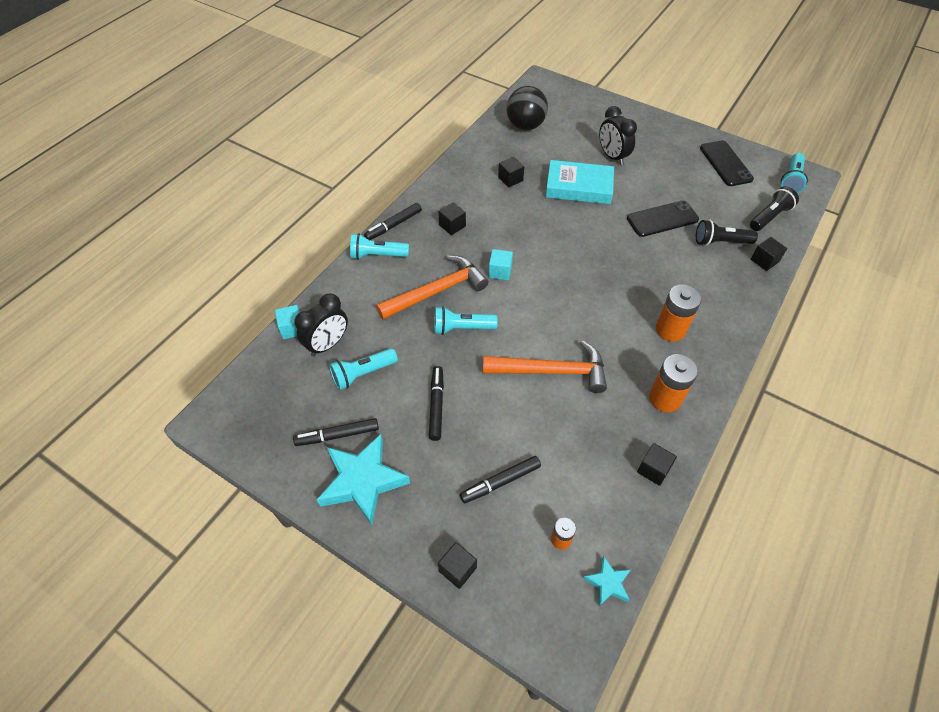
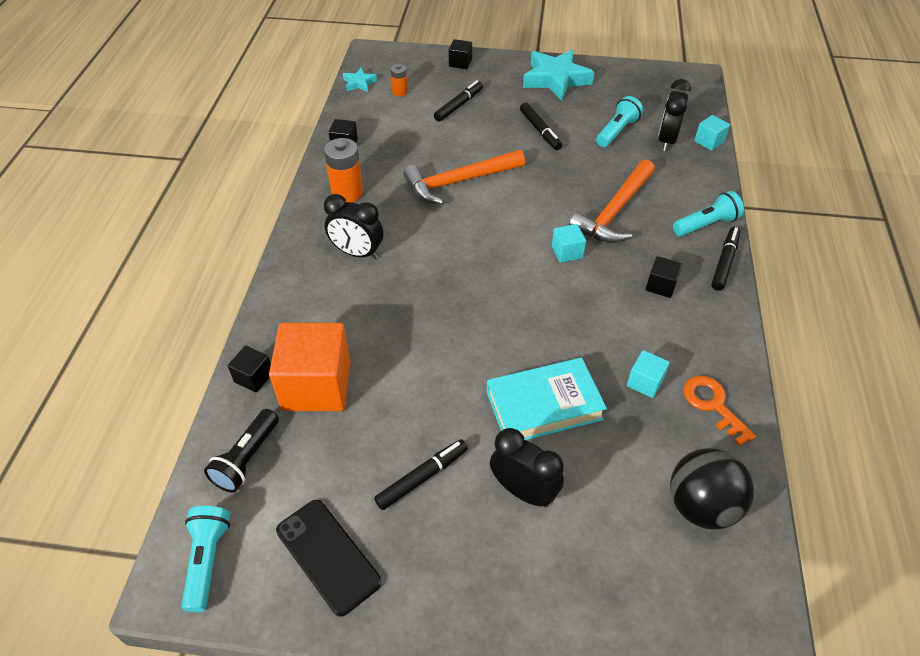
camera: 155 degrees right, 5 degrees down
black marker [293,418,379,446] -> black marker moved to [374,439,468,510]
turquoise flashlight [434,306,498,335] -> none
black cube [498,157,524,187] -> turquoise cube [627,350,670,398]
black phone [627,200,699,237] -> none
orange battery [656,284,701,342] -> black clock [324,194,383,259]
black flashlight [696,220,758,246] -> orange cube [269,323,351,411]
none -> orange key [683,376,756,446]

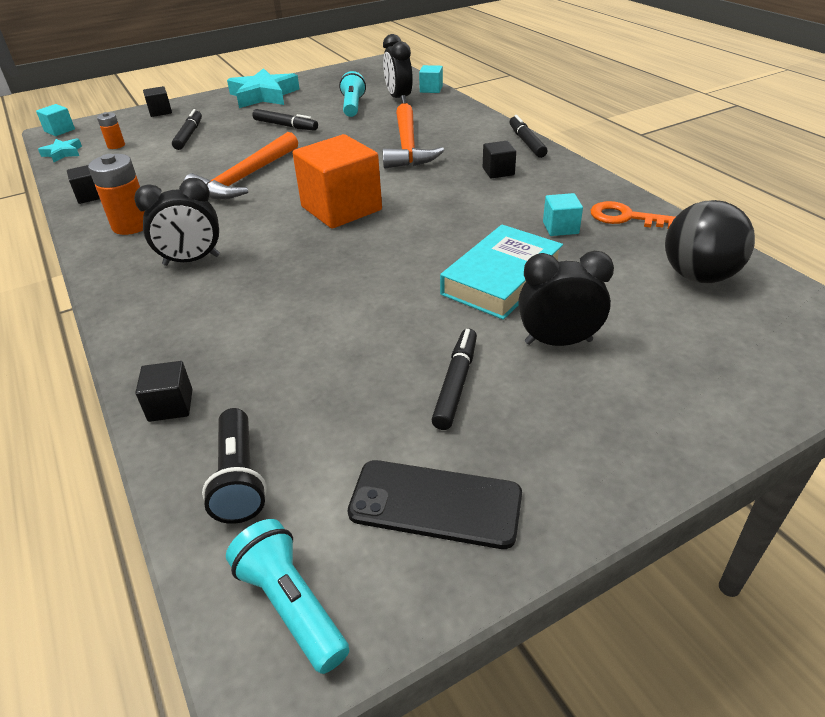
camera: 35 degrees left, 10 degrees down
orange cube [269,323,351,411] -> orange cube moved to [293,134,382,229]
turquoise cube [552,224,586,263] -> turquoise cube moved to [36,104,75,136]
turquoise flashlight [673,191,744,236] -> none

